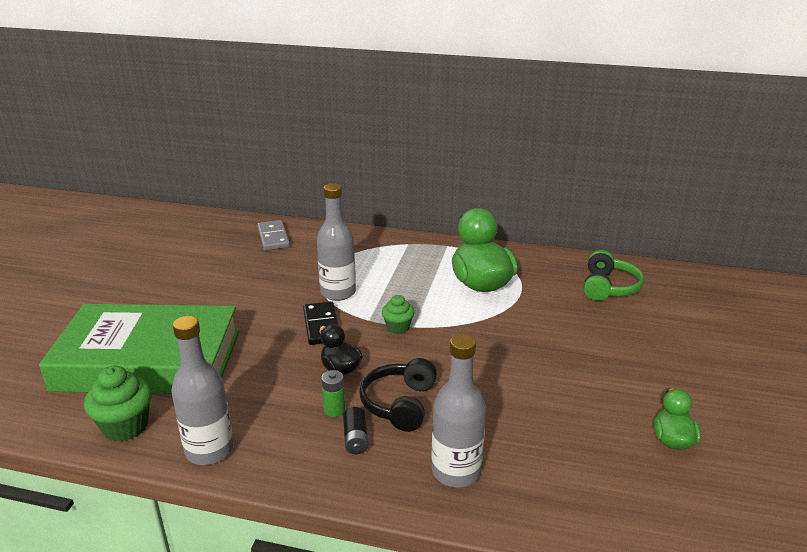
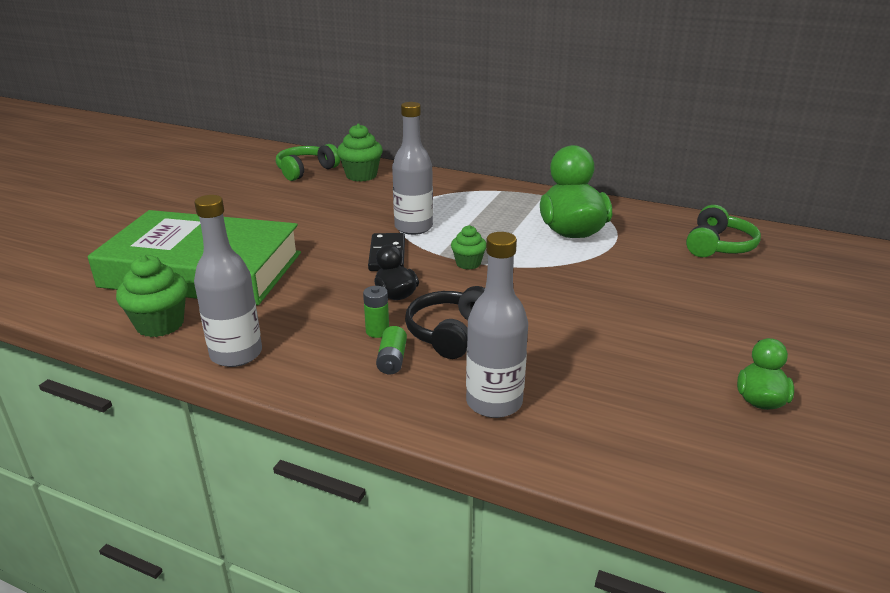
camera: 10 degrees right, 0 degrees up
grey domino [257,220,290,251] -> green cupcake [337,123,383,181]
black battery [343,407,368,454] -> green battery [376,326,407,374]
none -> green headphones [276,144,340,181]

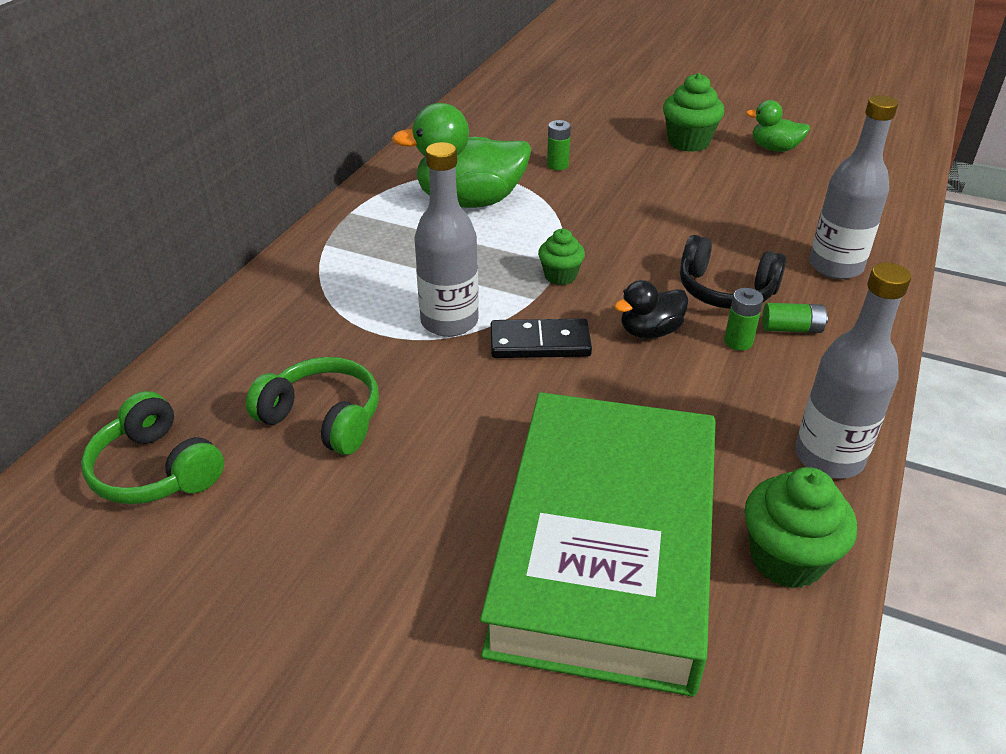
camera: 90 degrees left, 10 degrees up
green cupcake [337,123,383,181] -> green cupcake moved to [663,73,725,152]
green headphones [686,205,761,257] -> green headphones moved to [246,357,379,455]
none -> green battery [547,120,571,170]

